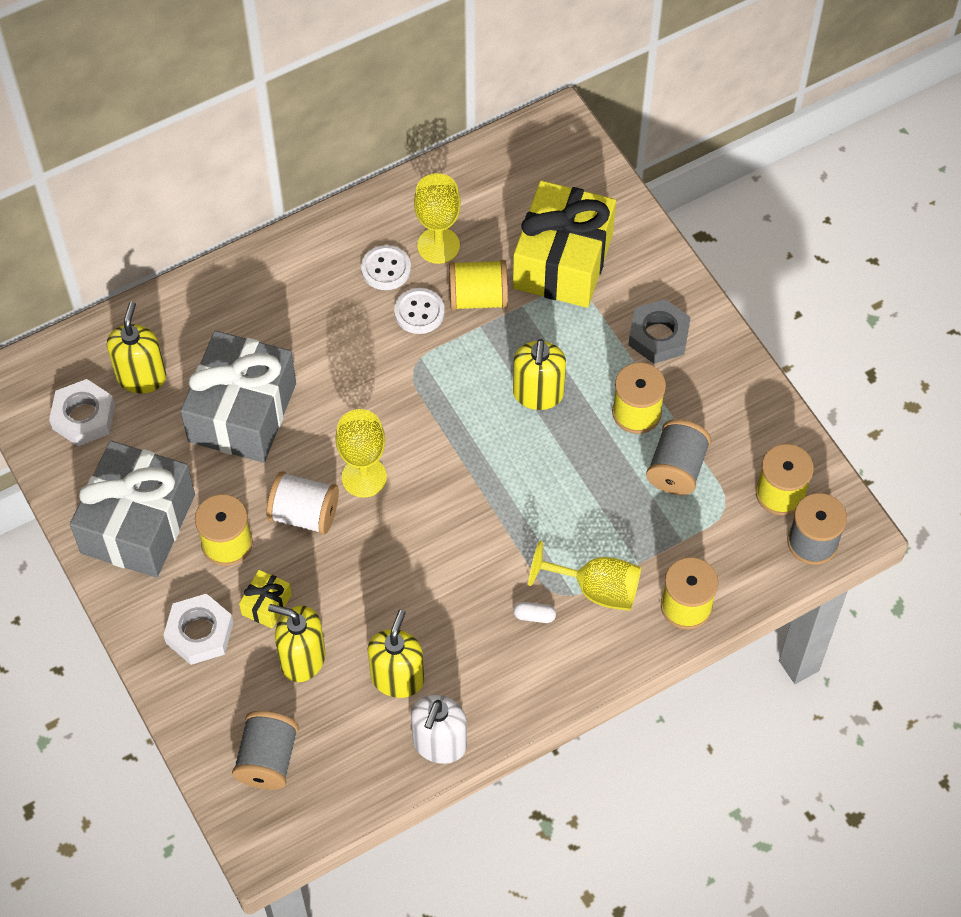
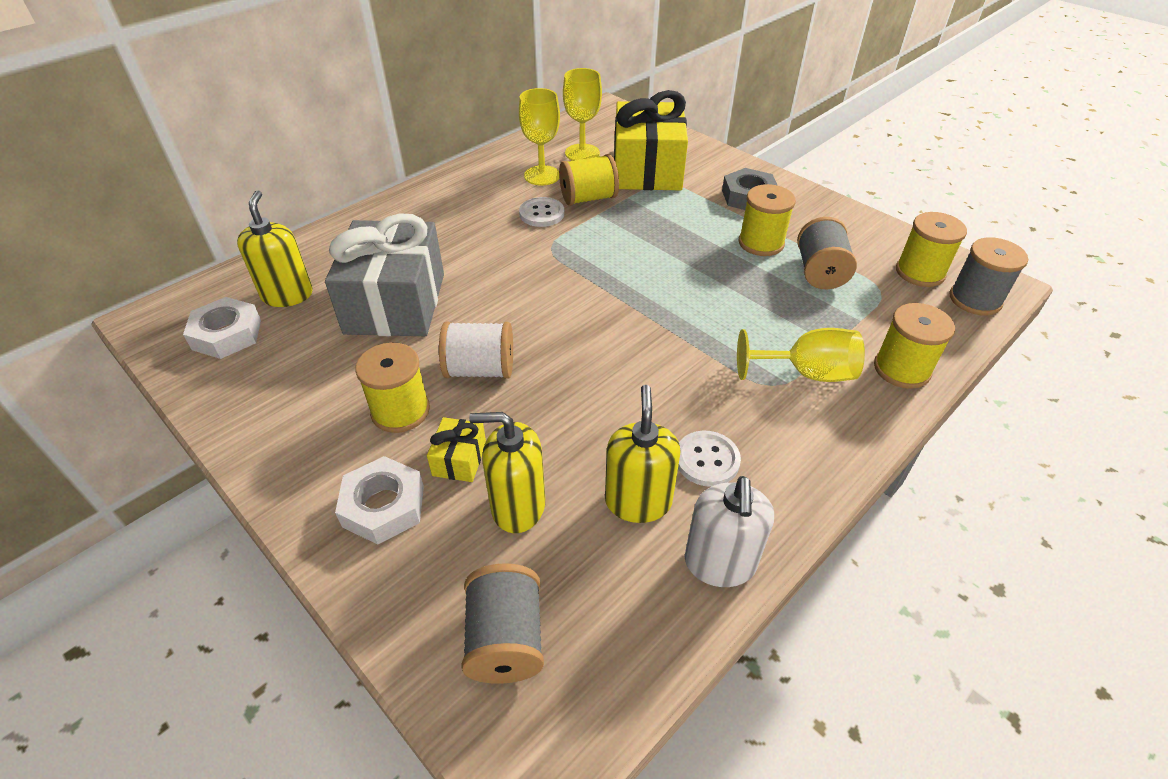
camera: 15 degrees left, 15 degrees down
grey gift [70,441,195,578] -> none
yellow goblet [335,409,387,498] -> yellow goblet moved to [563,68,602,161]
white button [361,245,411,290] -> white button moved to [678,430,741,487]
yellow soap dispenser [513,339,566,410] -> none
white capsule [514,602,556,623] -> none

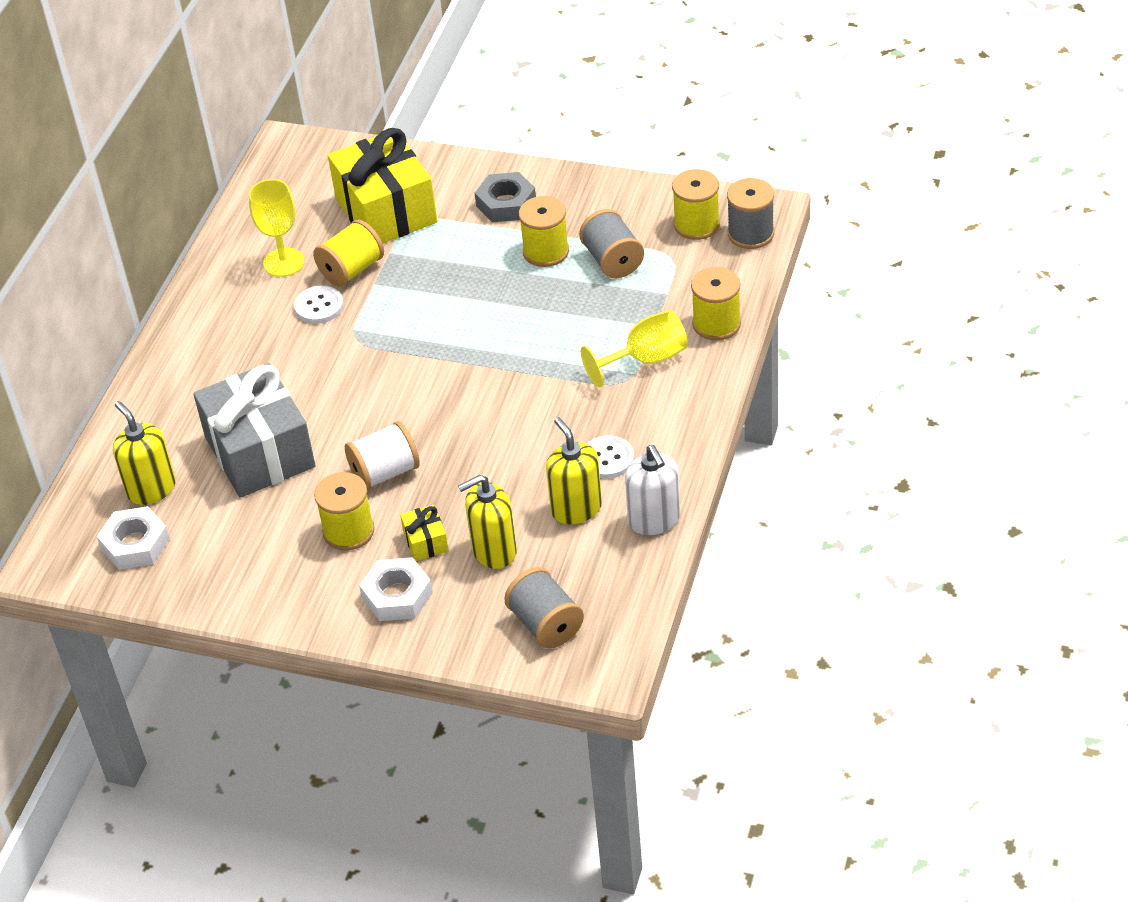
camera: 25 degrees left, 0 degrees up
yellow goblet [563,68,602,161] -> none

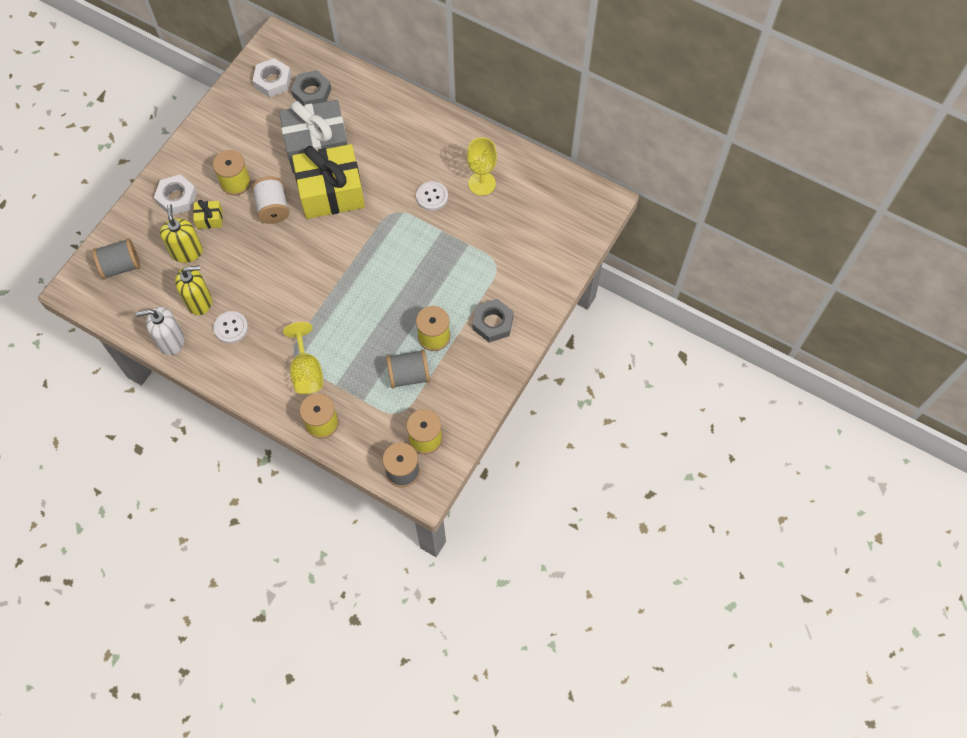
camera: 100 degrees right, 20 degrees up
yellow soap dispenser [113,401,176,505] -> grey nut [291,70,331,106]
yellow spool [313,219,384,287] -> none
yellow gift [328,128,437,244] -> yellow gift moved to [292,144,365,219]

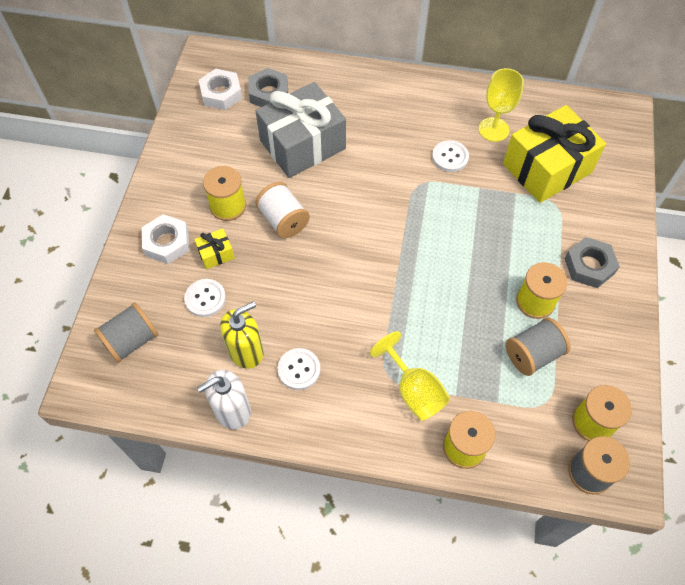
camera: 20 degrees left, 5 degrees down
yellow soap dispenser [160,204,203,263] -> white button [184,279,226,317]
yellow gift [292,144,365,219] -> yellow gift moved to [503,105,606,203]

